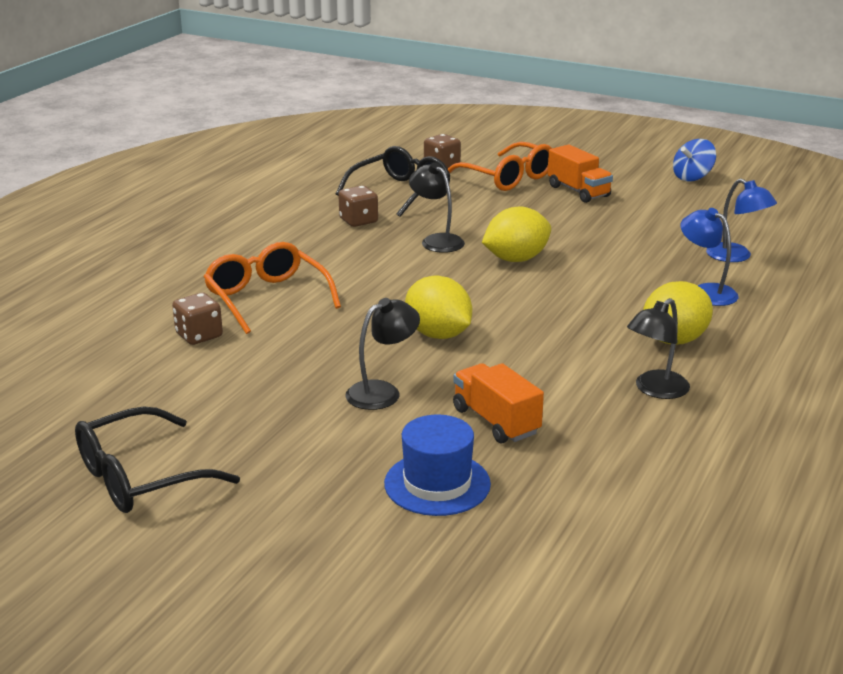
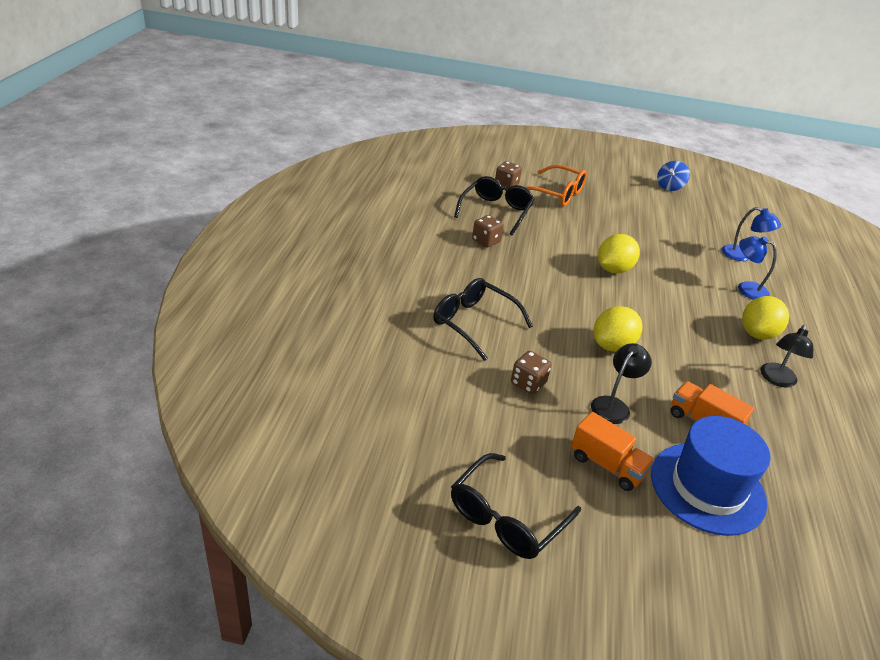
camera: 20 degrees left, 10 degrees up
brown dice [172,293,223,345] -> brown dice moved to [511,351,552,395]
orange glasses [204,242,341,334] -> black glasses [433,278,533,361]
blue hat [384,414,491,516] -> blue hat [651,416,771,536], size x1.51
yellow lemon [405,276,472,339] -> yellow lemon turned 75 degrees counterclockwise [594,306,642,352]
black lamp [409,162,465,253] -> none
orange truck [548,145,613,203] -> orange truck moved to [571,412,655,491]

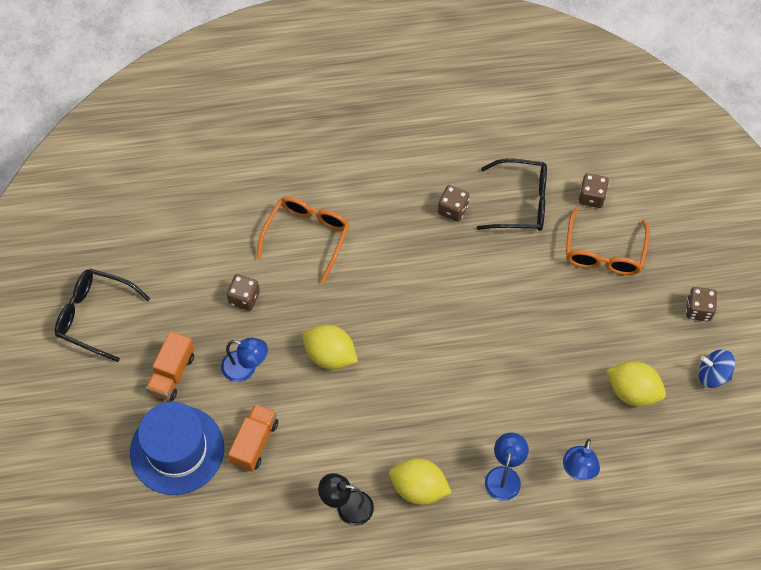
camera: 75 degrees right, 25 degrees up
black glasses [433,278,533,361] -> orange glasses [257,197,350,284]
black lamp [591,343,652,424] -> blue lamp [221,338,268,382]
yellow lemon [598,234,640,273] -> yellow lemon moved to [606,361,666,407]
none -> brown dice [686,287,717,322]

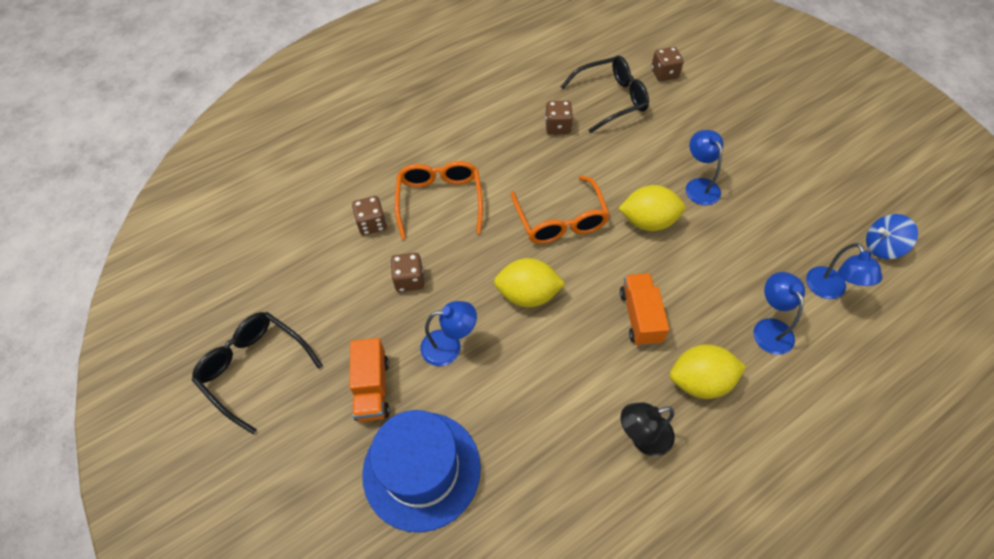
camera: 25 degrees left, 5 degrees down
black glasses [55,269,150,362] -> black glasses turned 45 degrees clockwise [192,312,323,434]
orange truck [228,404,278,472] -> orange truck moved to [620,273,669,346]
orange glasses [566,208,650,275] -> orange glasses moved to [511,175,610,244]
yellow lemon [606,361,666,407] -> yellow lemon moved to [618,185,685,231]
brown dice [686,287,717,322] -> brown dice moved to [352,196,387,235]
blue spinning top [698,349,735,388] -> blue spinning top moved to [866,214,918,259]
none -> blue lamp [686,130,723,205]

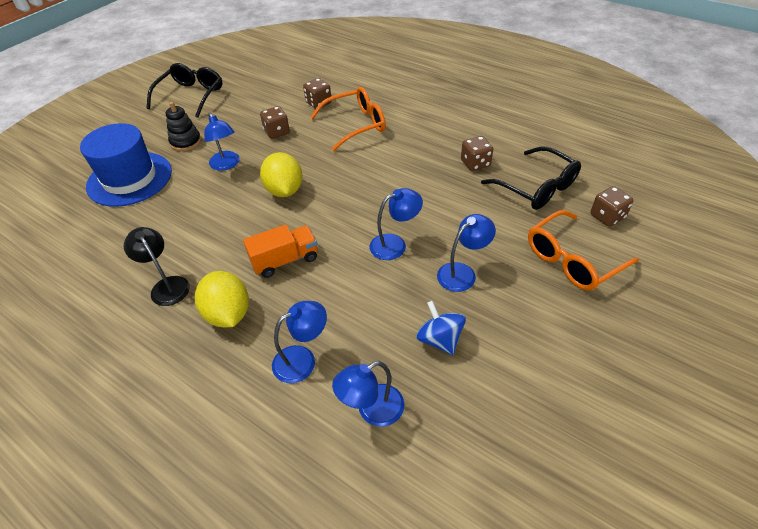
camera: 70 degrees right, 10 degrees down
orange truck [349,338,390,422] -> black stacking toy [166,102,201,151]
orange glasses [511,175,610,244] -> orange glasses moved to [528,210,639,291]
yellow lemon [618,185,685,231] -> blue lamp [370,188,423,260]
blue spinning top [866,214,918,259] -> blue spinning top moved to [416,301,466,355]

